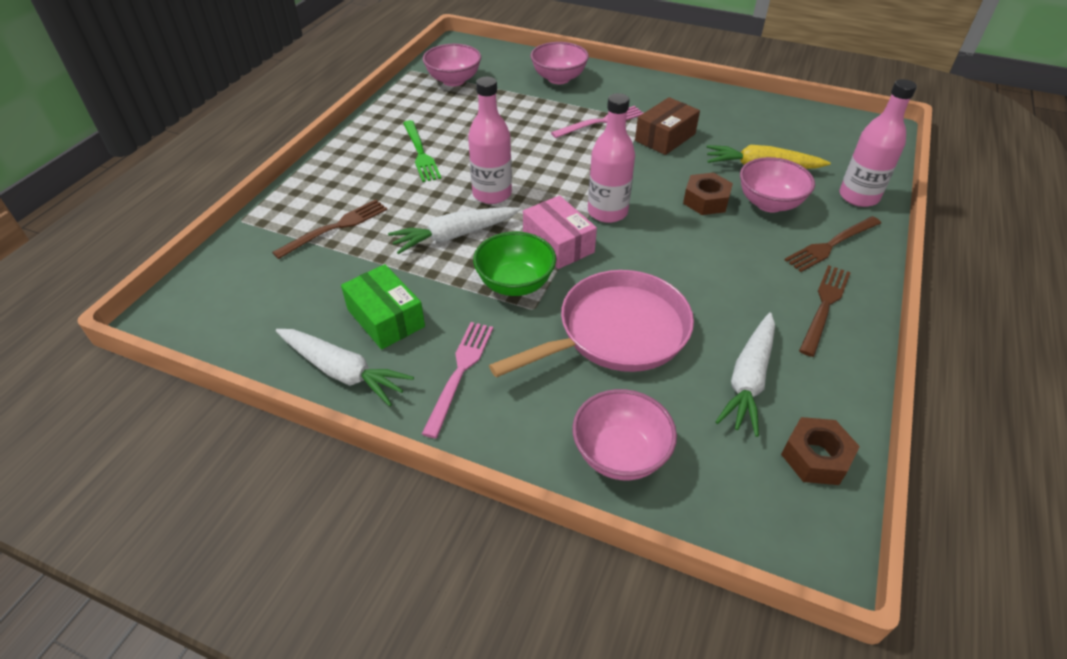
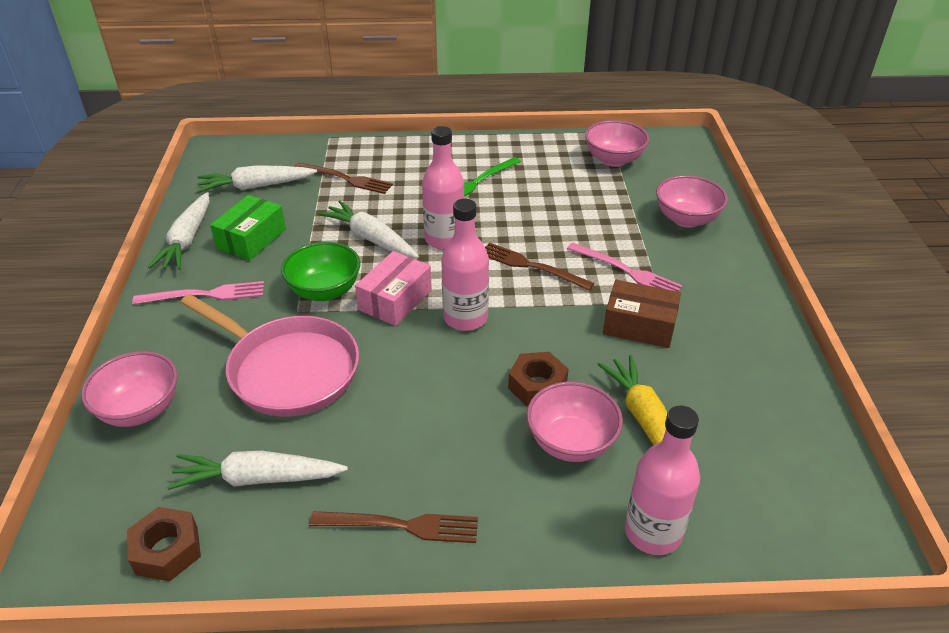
camera: 65 degrees right, 5 degrees down
brown fork [784,216,881,272] -> brown fork moved to [485,242,594,291]
none -> white carrot [197,165,317,193]

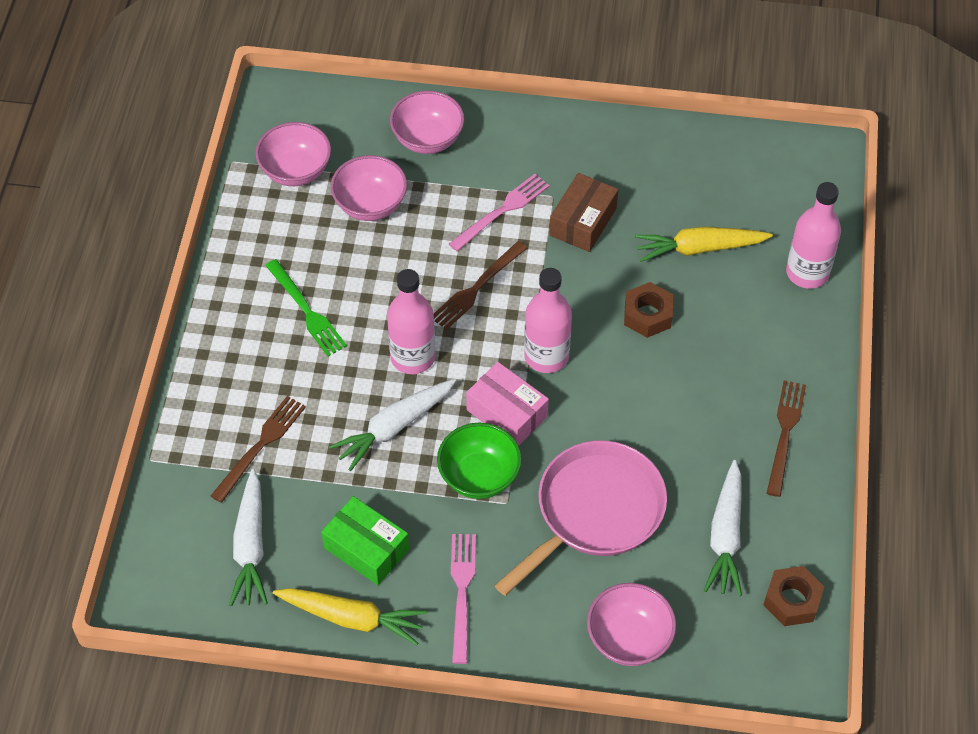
camera: 80 degrees left, 15 degrees up
white carrot [148,192,209,270] -> yellow carrot [273,588,427,645]
pink bowl [527,382,623,462] -> pink bowl moved to [331,155,407,221]

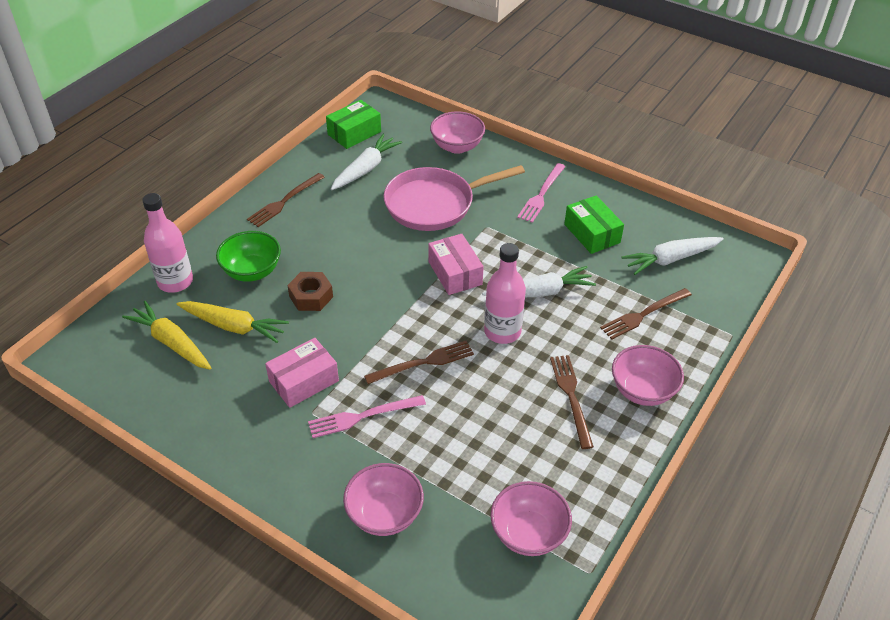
camera: 155 degrees left, 10 degrees down
white carrot [229,469,268,606] -> white carrot turned 135 degrees counterclockwise [621,237,724,275]
green fork [265,259,347,356] -> brown fork [550,355,594,449]
yellow carrot [273,588,427,645] -> yellow carrot moved to [122,301,211,370]
pink bowl [331,155,407,221] -> pink bowl moved to [612,345,684,406]
green bowl [437,422,522,499] -> green bowl moved to [216,231,281,282]
pink bottle [524,268,572,373] -> none
brown box [549,173,618,252] -> pink box [265,338,339,408]
brown nut [764,566,824,626] -> green box [326,100,381,149]

